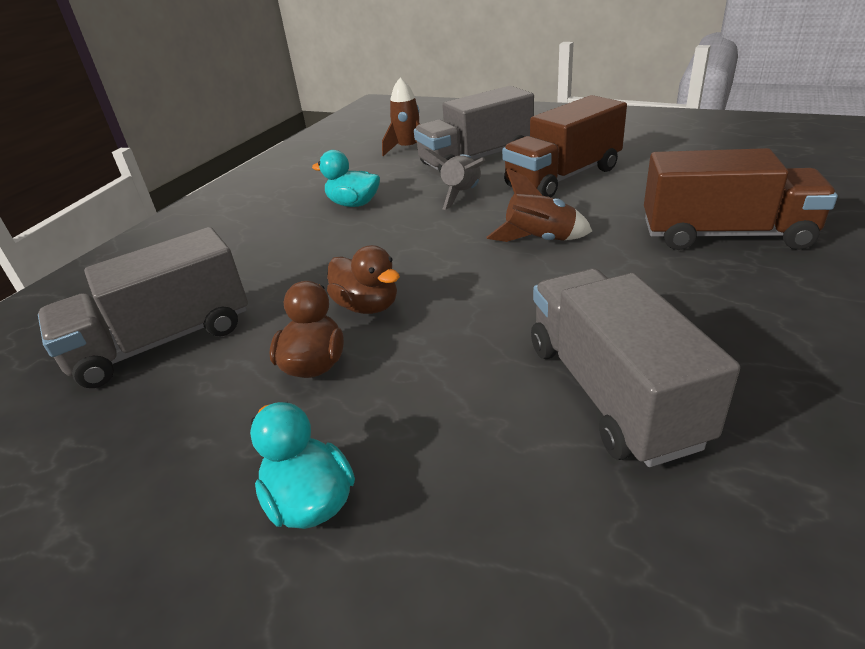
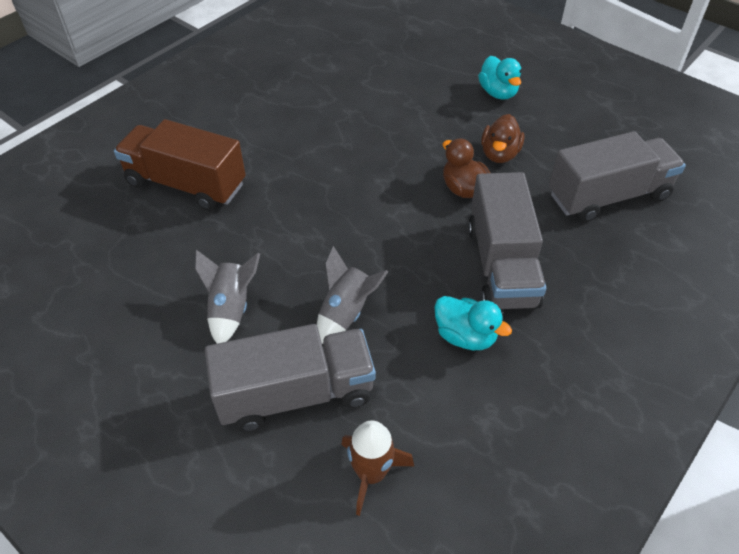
camera: 170 degrees left, 15 degrees up
brown rocket [486,168,592,242] -> none
brown truck [502,95,627,197] -> grey rocket [195,250,260,344]
grey truck [531,269,740,467] -> grey truck moved to [468,172,546,309]

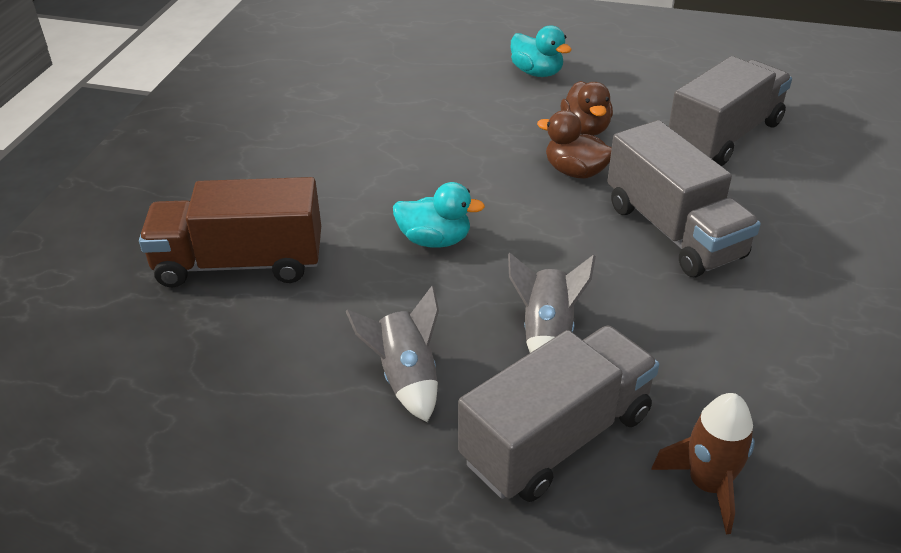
camera: 25 degrees left, 10 degrees down
turquoise duck [434,296,512,350] -> turquoise duck moved to [393,182,485,248]

